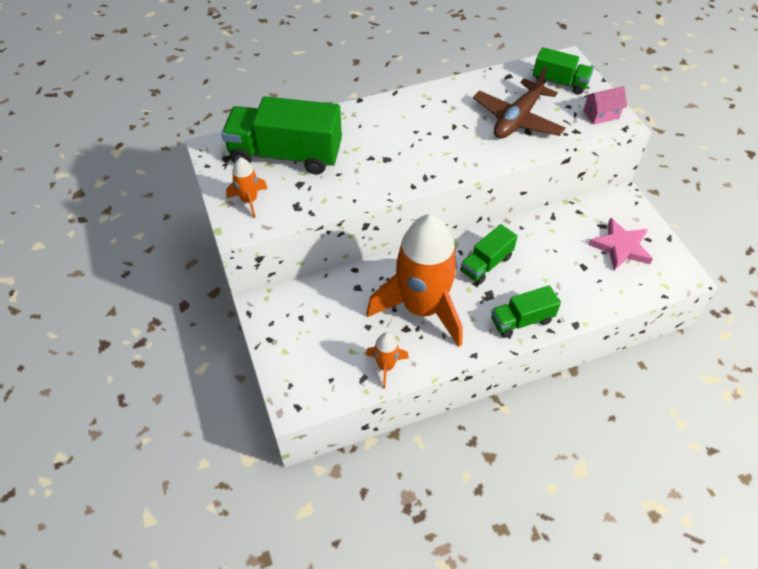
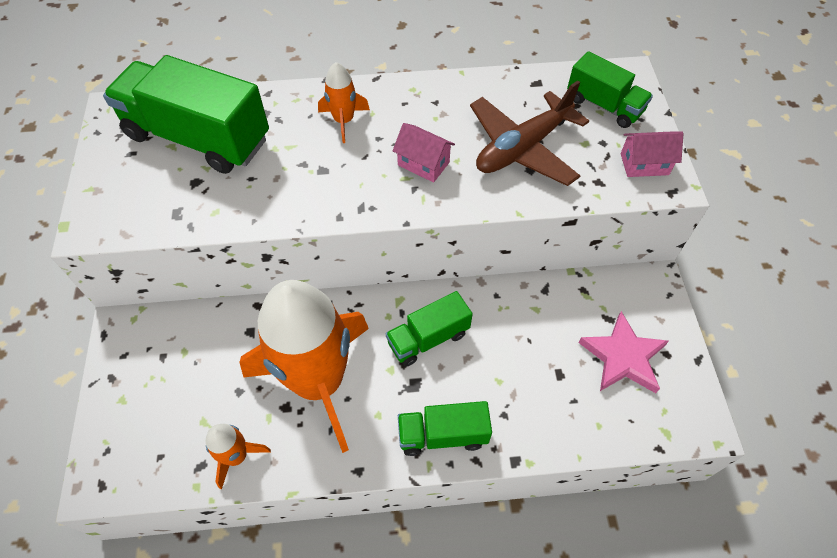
camera: 15 degrees right, 5 degrees up
orange rocket [226,157,267,218] -> orange rocket moved to [318,62,370,143]
none -> pink house [393,123,455,183]

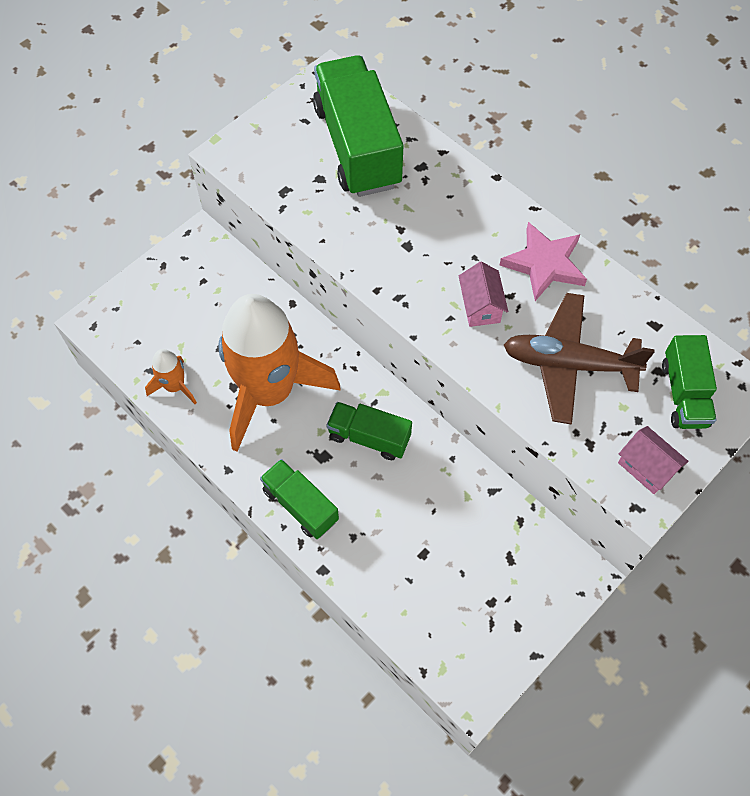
camera: 50 degrees right, 5 degrees up
orange rocket [318,62,370,143] -> none
pink star [578,311,669,393] -> pink star moved to [500,222,587,301]

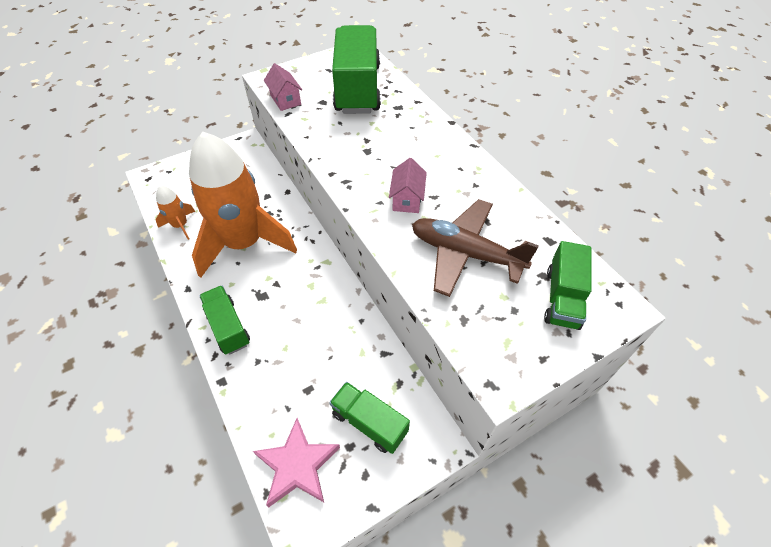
camera: 15 degrees right, 10 degrees down
green truck [326,402,412,460] -> green truck moved to [329,382,410,454]
pink star [500,222,587,301] -> pink star moved to [253,418,340,507]
pink house [618,426,689,494] -> pink house moved to [264,63,302,111]

